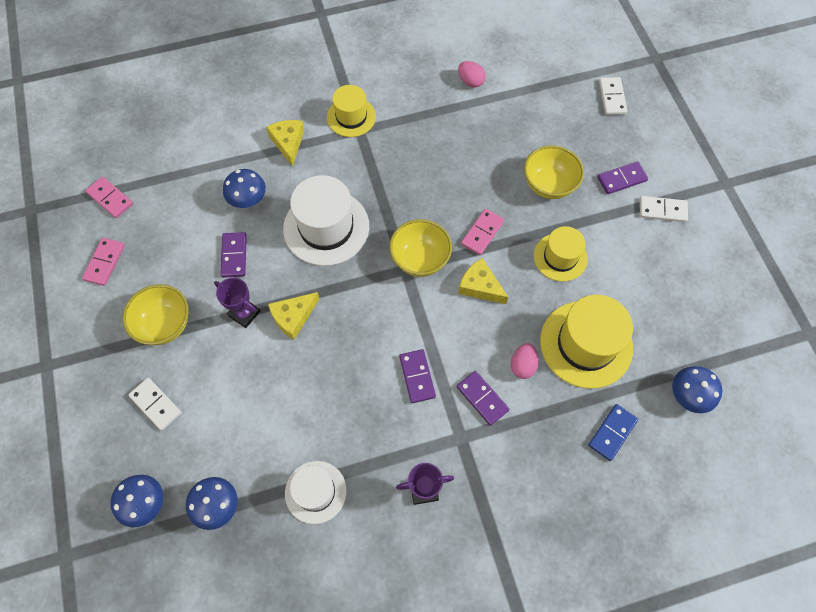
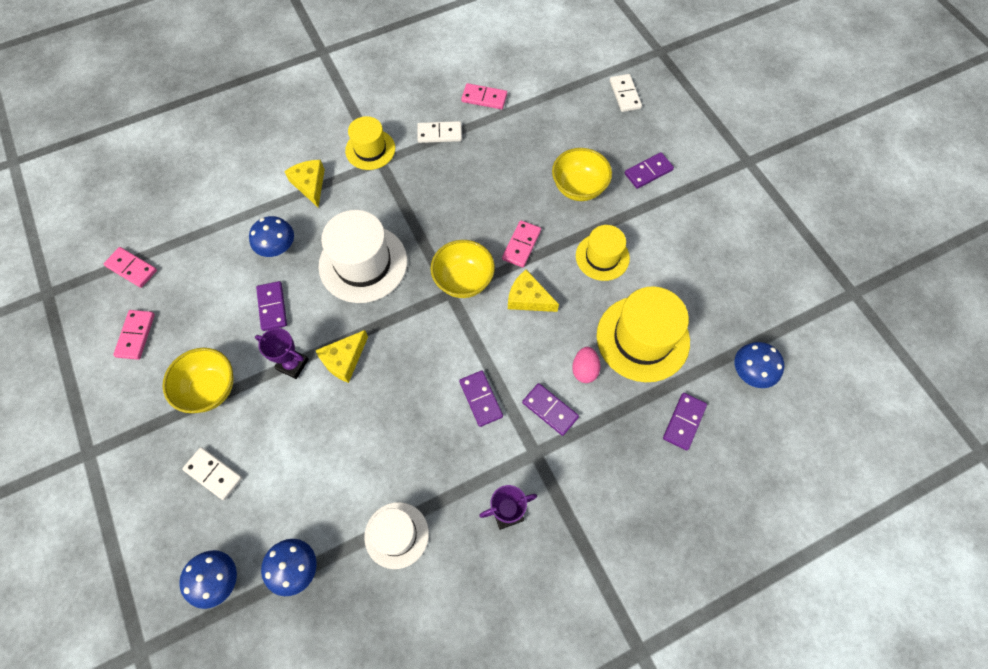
camera: 10 degrees left, 0 degrees up
pink egg [458,61,486,88] -> pink domino [461,83,507,109]
blue domino [588,404,638,461] -> purple domino [663,393,707,450]
white domino [640,196,688,222] -> white domino moved to [417,121,462,143]

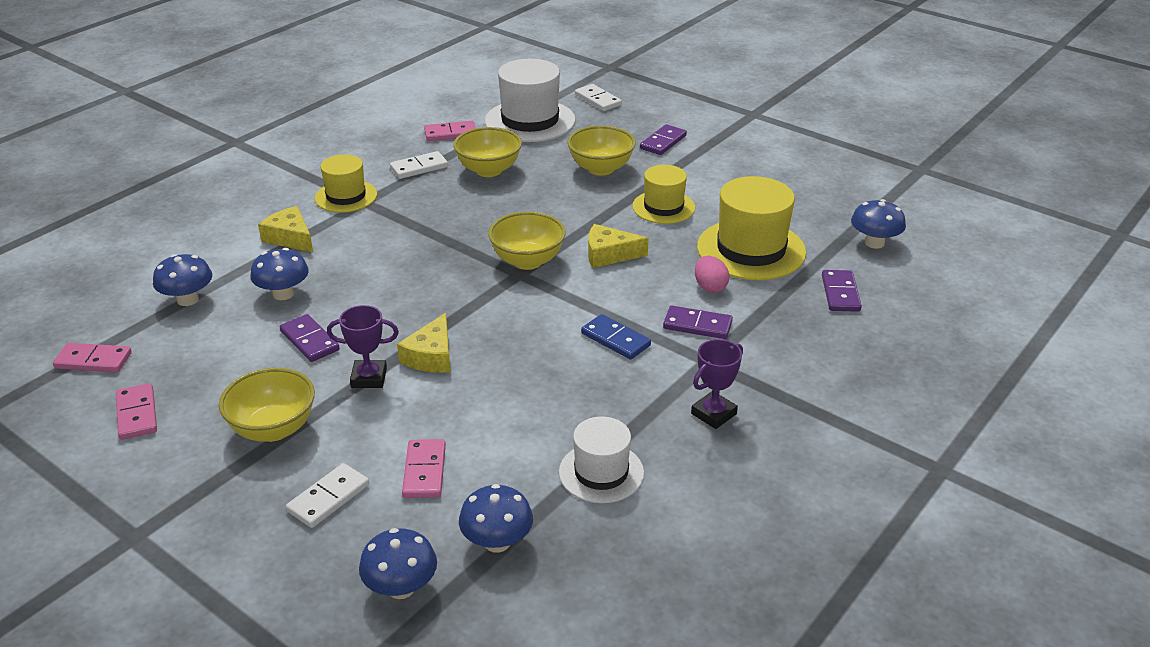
camera: 25 degrees left, 30 degrees down
white domino [182,447,242,500] -> white domino turned 60 degrees counterclockwise [286,463,369,528]
white hat [319,210,407,303] -> white hat moved to [485,59,576,142]
purple domino [459,371,503,427] -> blue domino [581,314,651,360]
pink domino [502,220,541,267] -> pink domino moved to [402,439,446,498]
none -> blue mushroom [153,254,212,306]
none -> yellow bowl [453,127,522,177]

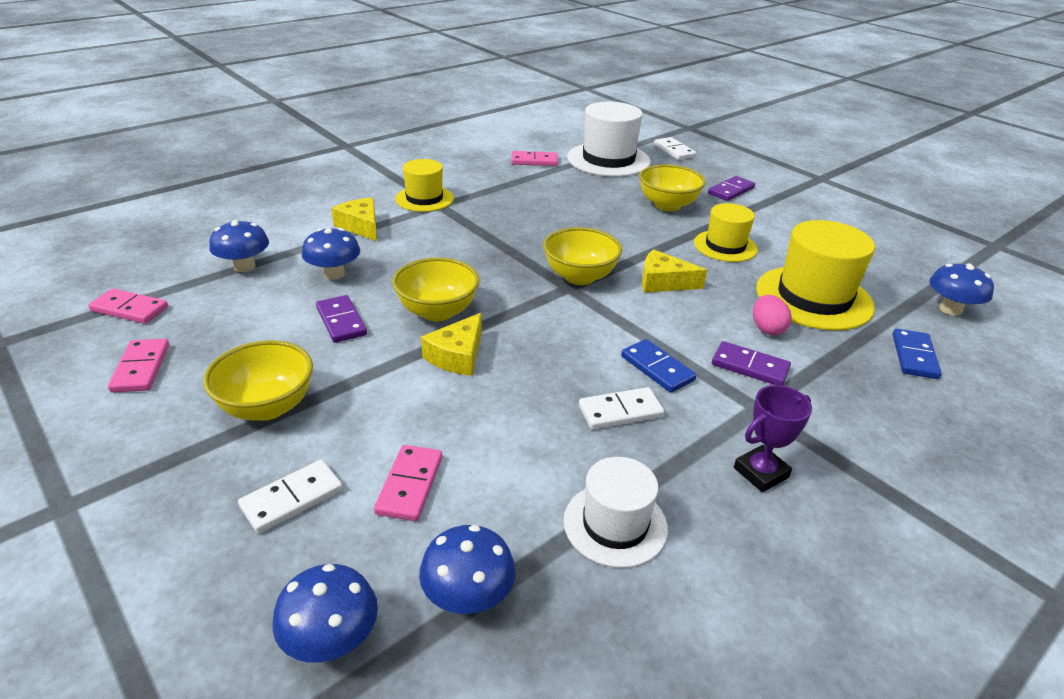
camera: 10 degrees right, 0 degrees up
purple trophy [327,305,399,388] -> none
white domino [390,151,448,179] -> white domino moved to [579,387,664,430]
yellow bowl [453,127,522,177] -> yellow bowl moved to [392,258,479,322]
purple domino [822,270,862,312] -> blue domino [893,328,942,379]

